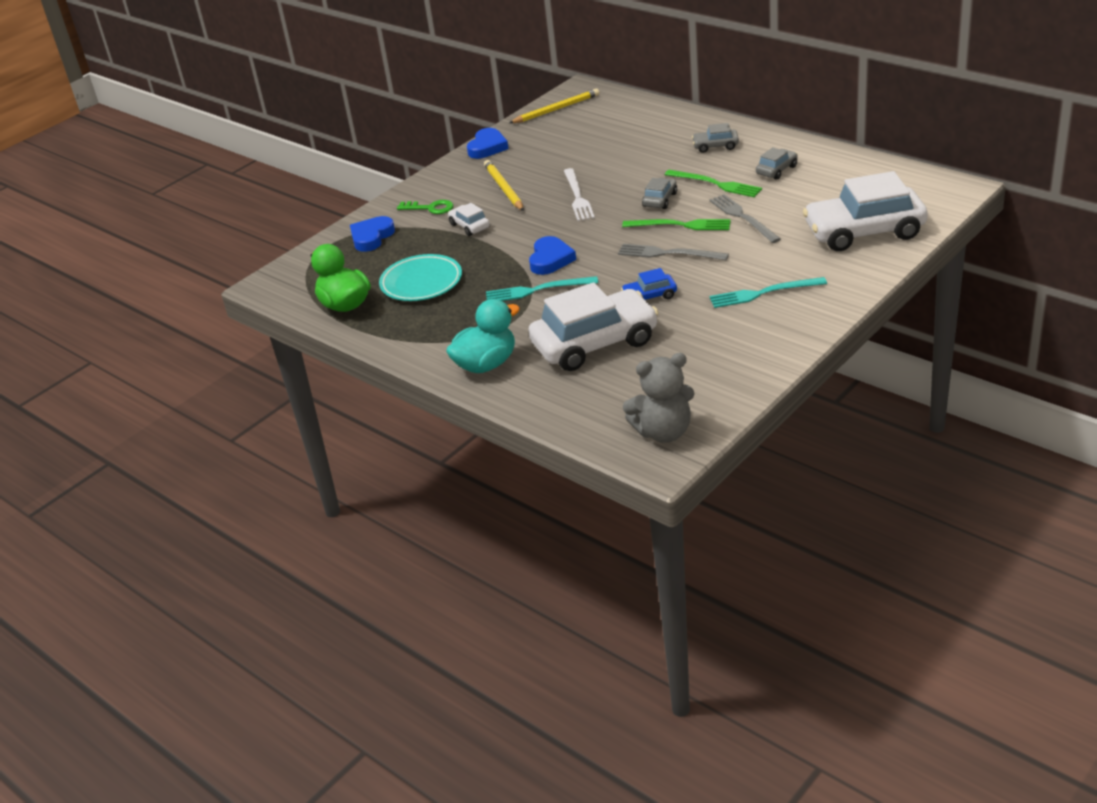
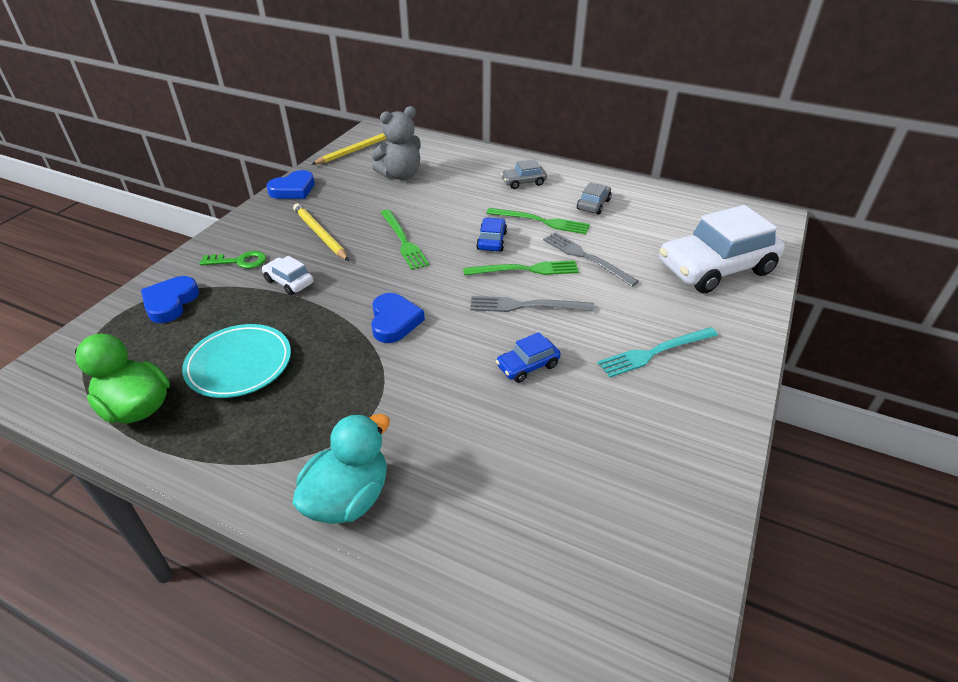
camera: 20 degrees left, 5 degrees up
blue heart [467,128,509,159] -> blue heart turned 45 degrees clockwise [267,170,315,199]
turquoise fork [486,276,598,301] -> none
white car [528,282,659,371] -> none
white fork [564,168,595,221] -> green fork [381,210,429,270]
grey teddy bear [623,353,695,443] -> grey teddy bear moved to [371,106,421,180]
grey car [642,178,677,209] -> blue car [476,217,507,251]

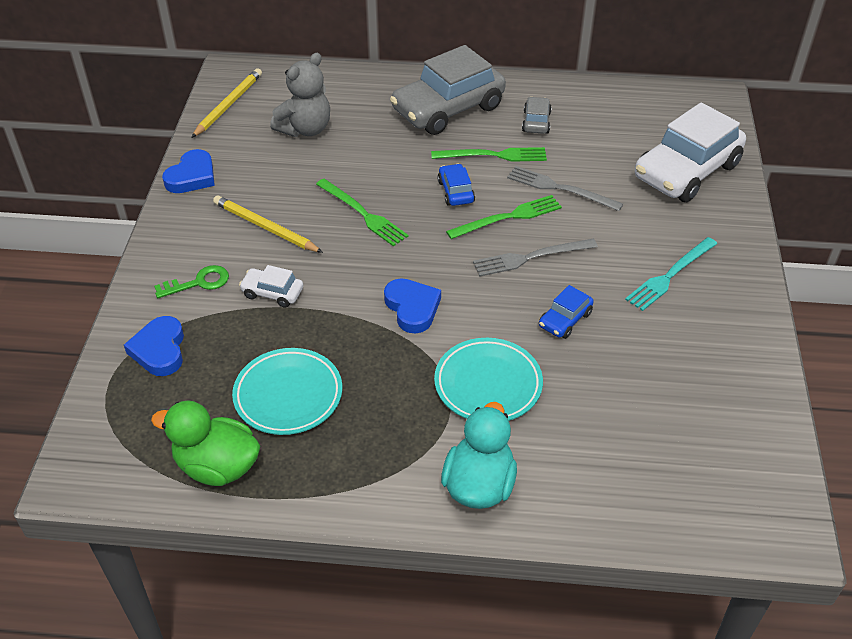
camera: 20 degrees left, 5 degrees up
grey car [501,159,547,189] -> grey car [390,45,506,135], size x2.24
none -> turquoise plate [434,338,543,421]

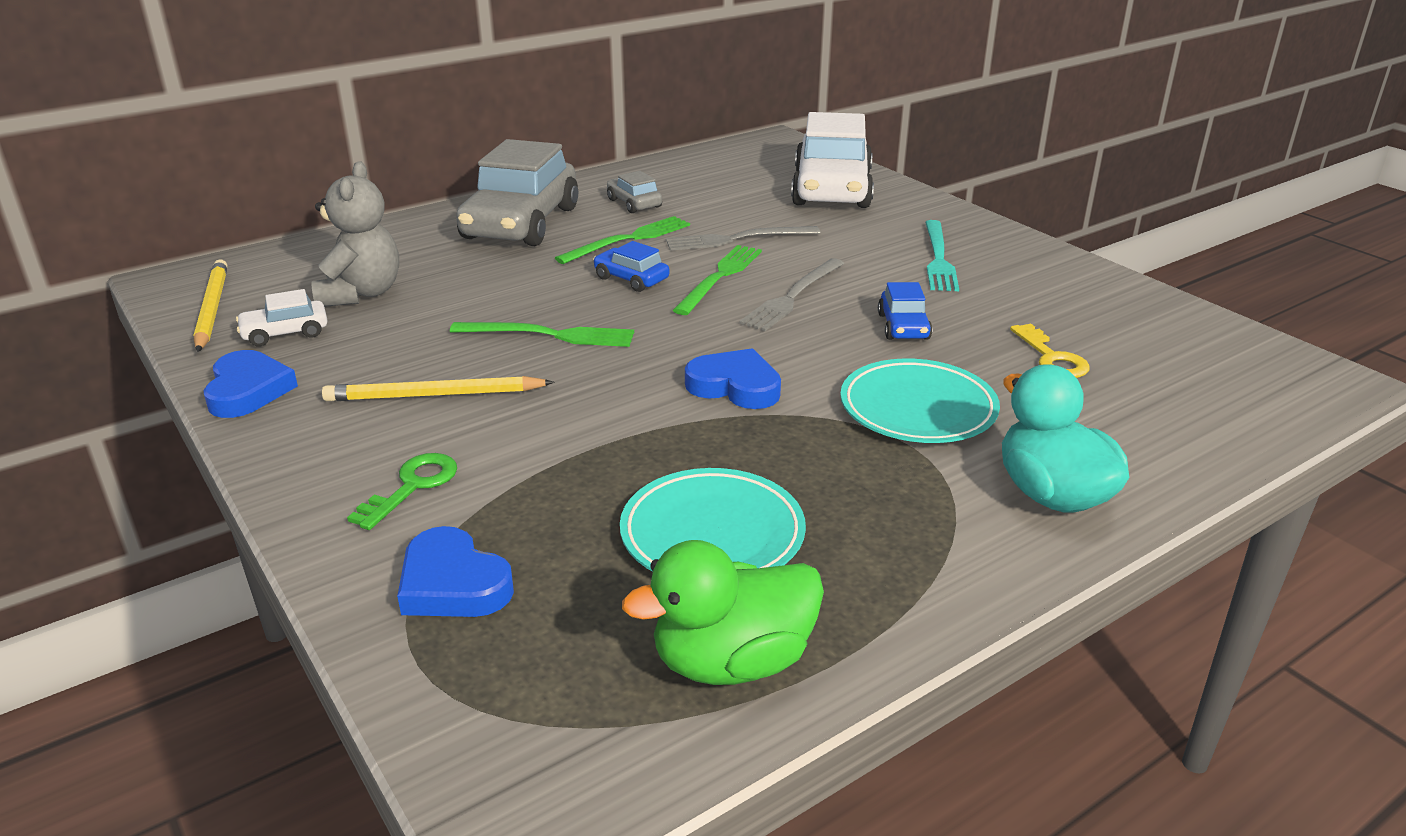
camera: 40 degrees left, 15 degrees down
white car [239,265,303,308] -> white car moved to [236,289,328,346]
none -> yellow key [1010,324,1090,378]

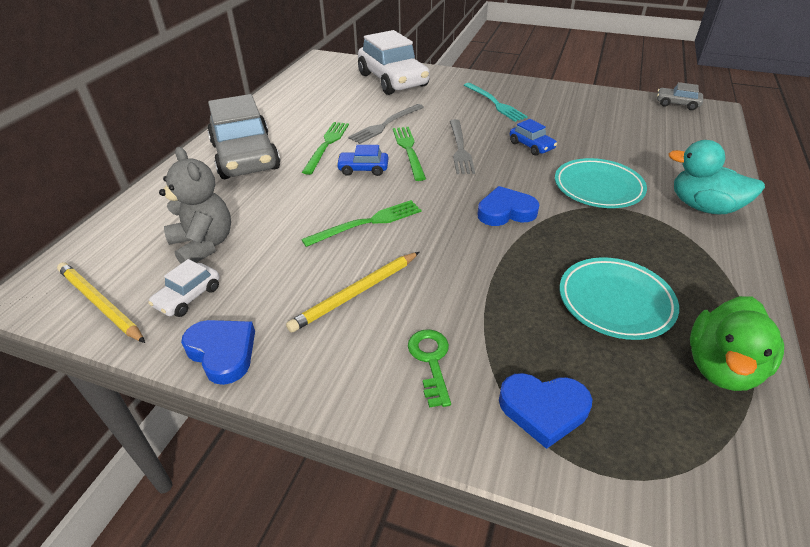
camera: 35 degrees left, 10 degrees up
grey car [607,171,662,213] -> grey car moved to [657,82,703,110]
yellow key [1010,324,1090,378] -> none

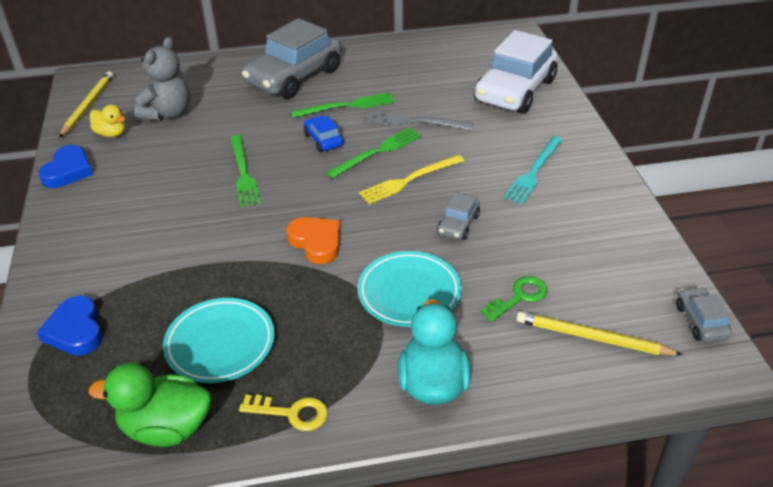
camera: 60 degrees right, 0 degrees up
white car [148,259,220,317] -> yellow duck [90,105,126,137]
yellow pencil [286,252,419,333] -> yellow pencil moved to [516,311,683,355]
green fork [301,200,422,247] -> green fork turned 45 degrees clockwise [231,135,261,207]
green key [408,330,451,408] -> green key moved to [480,276,548,322]
grey fork [450,119,475,174] -> yellow fork [359,155,464,204]
blue heart [477,186,539,226] -> orange heart [286,217,340,264]
blue car [510,119,557,156] -> grey car [437,192,480,240]
none -> yellow key [239,394,328,431]

